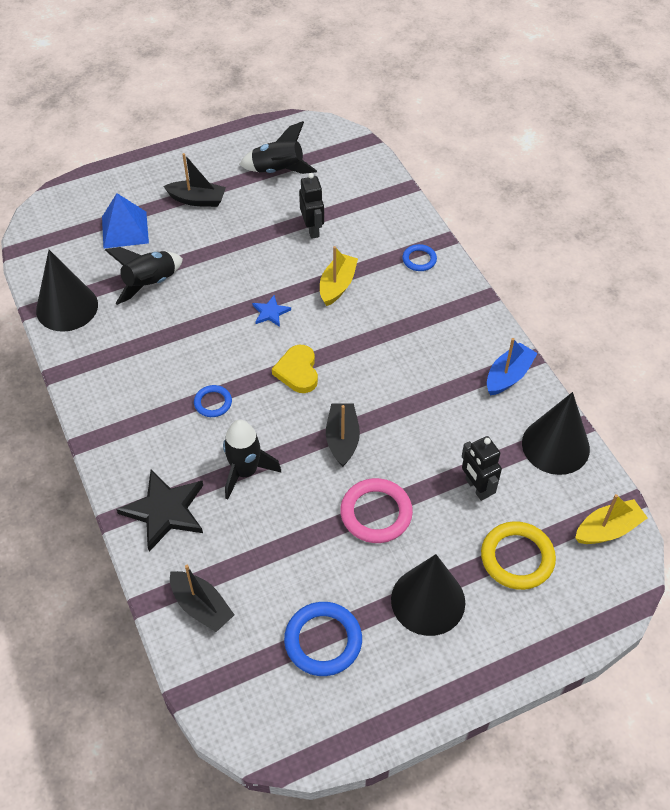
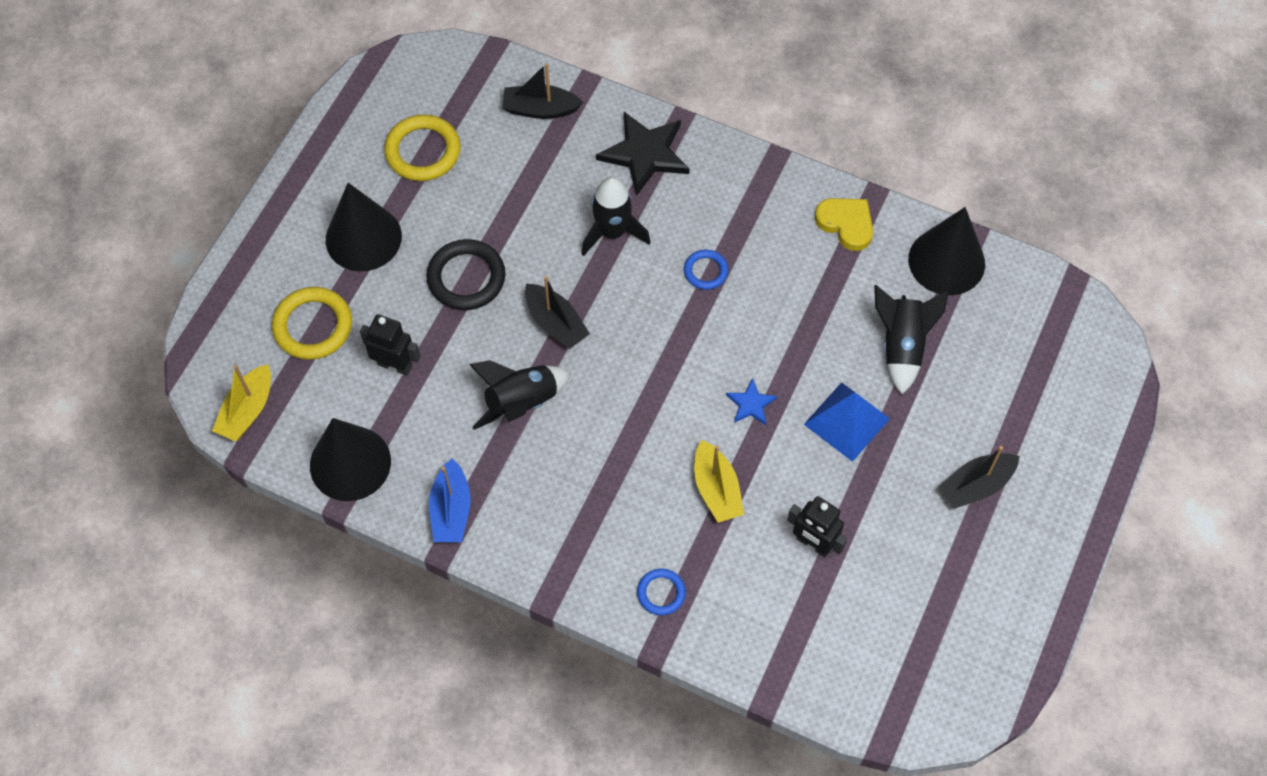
camera: 140 degrees right, 10 degrees up
blue pyramid [102,193,149,249] -> blue pyramid moved to [804,382,890,462]
black rocket [239,121,317,174] -> black rocket moved to [469,360,570,430]
yellow heart [272,345,318,393] -> yellow heart moved to [815,198,873,251]
blue ring [284,602,362,676] -> yellow ring [384,114,461,181]
pink ring [340,478,413,543] -> black ring [426,239,506,310]

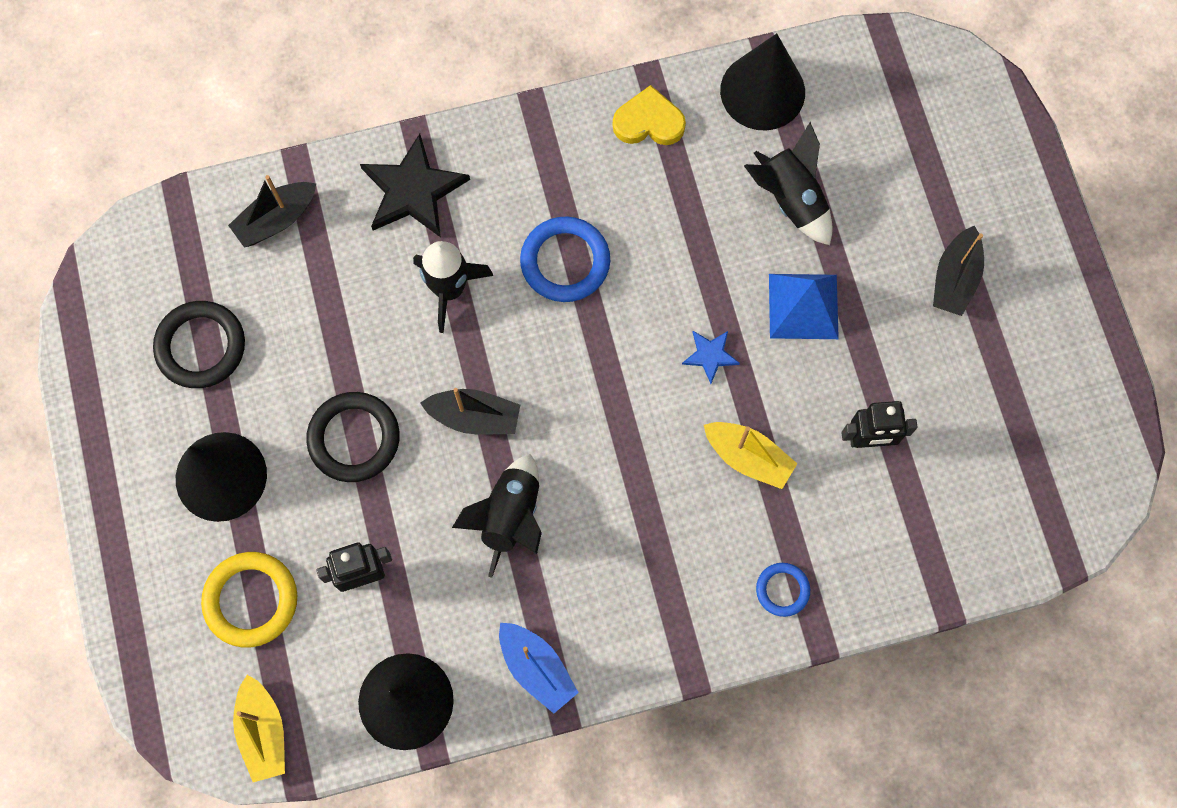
camera: 40 degrees left, 10 degrees up
yellow ring [384,114,461,181] -> black ring [153,301,245,388]
blue ring [684,250,728,290] -> blue ring [520,217,610,302], size x1.76

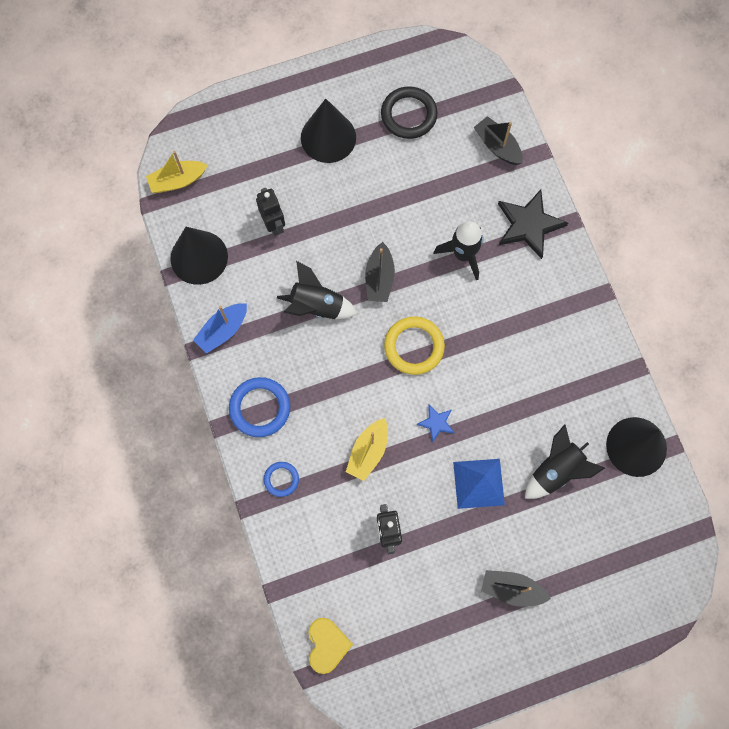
camera: 85 degrees right, 0 degrees up
yellow ring [201,552,297,647] -> yellow ring moved to [384,316,445,375]
black ring [306,392,400,482] -> none
blue ring [520,217,610,302] -> blue ring moved to [229,377,290,437]
yellow heart [613,85,686,145] -> yellow heart moved to [308,618,353,674]

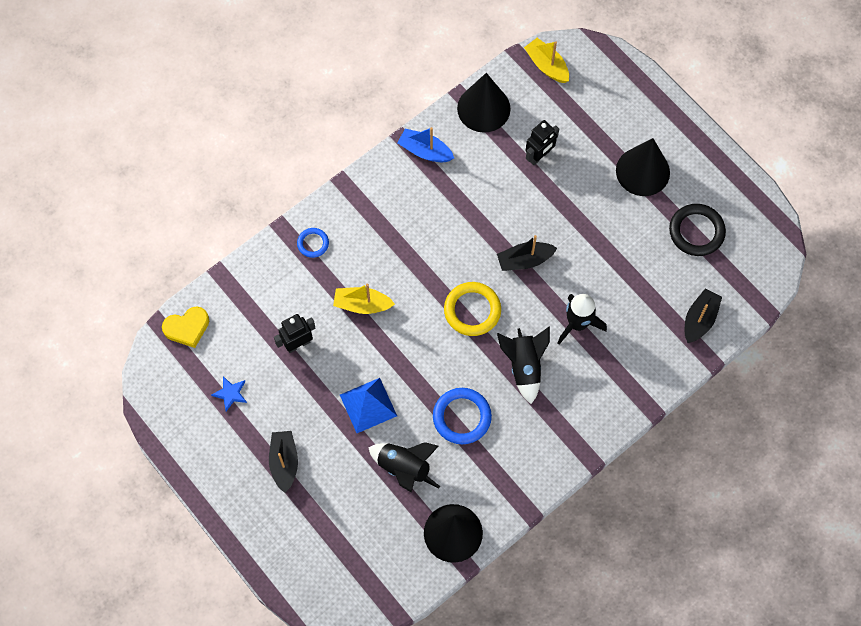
camera: 70 degrees right, 5 degrees down
blue ring [229,377,290,437] -> blue ring moved to [433,388,492,444]
black rocket [277,261,357,319] -> black rocket moved to [497,326,550,404]
blue star [417,405,454,442] -> blue star moved to [211,376,247,411]
black star [498,190,568,259] -> none

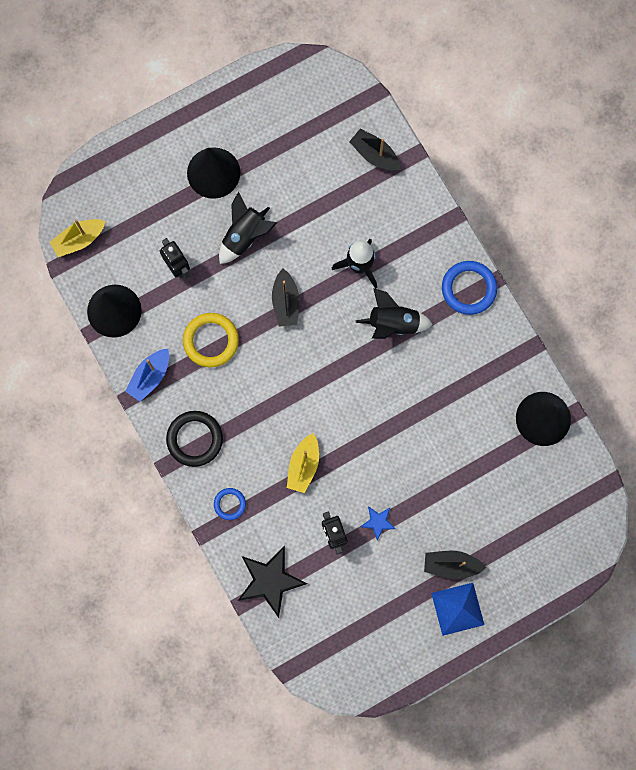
camera: 80 degrees left, 10 degrees up
yellow heart [162,306,209,348] -> none
blue star [211,376,247,411] -> blue star moved to [361,506,396,541]
blue pyramid [340,378,397,433] -> blue pyramid moved to [431,583,484,636]
black rocket [368,442,440,493] -> black rocket moved to [219,191,277,264]
blue ring [433,388,492,444] -> blue ring moved to [442,261,497,315]
yellow ring [444,282,501,336] -> yellow ring moved to [183,313,239,367]
black ring [669,204,726,256] -> black ring moved to [166,411,223,467]
none -> black star [238,546,307,618]

